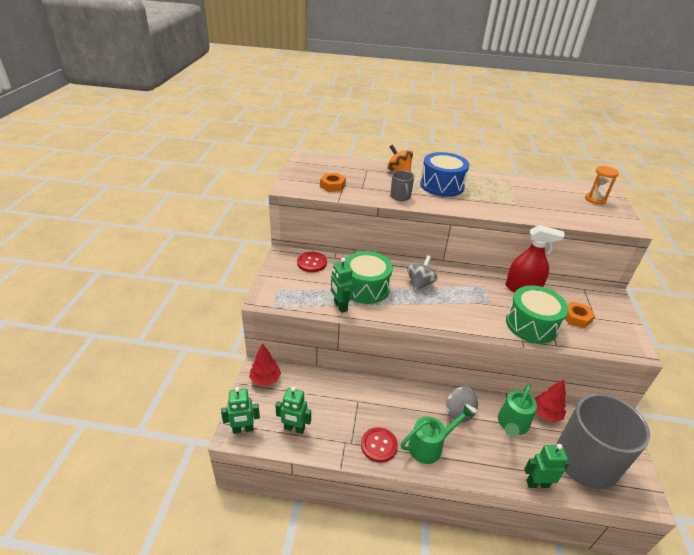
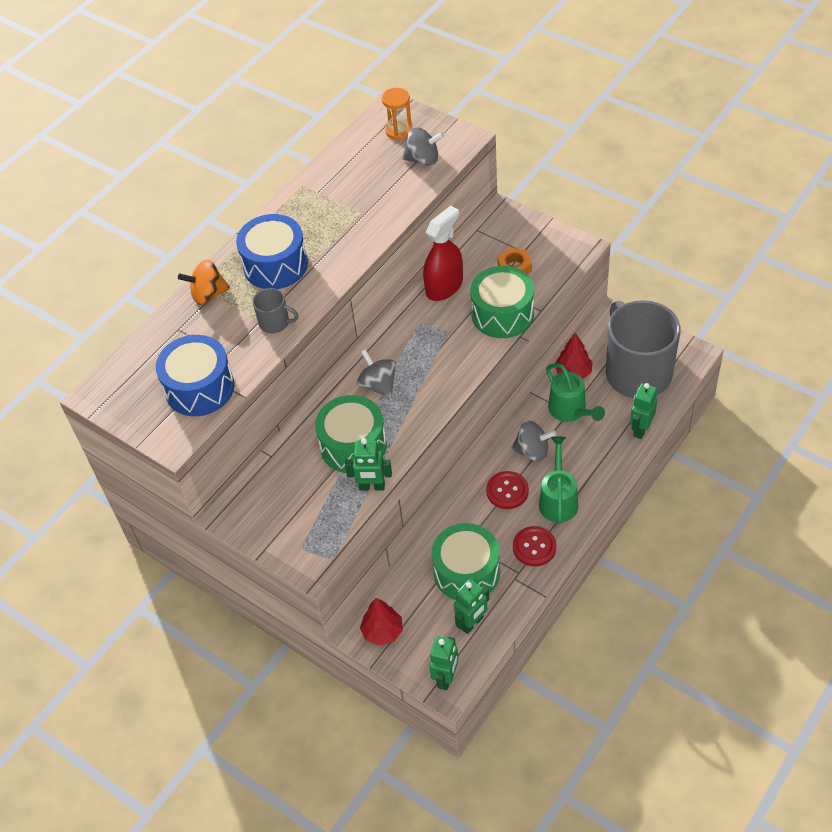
camera: 55 degrees left, 15 degrees up
red button [297,252,327,272] -> red button moved to [486,471,529,509]
orange nut [320,173,346,192] -> blue drum [156,335,235,416]
none -> grey spinning top [402,127,444,166]
none -> green drum [432,523,500,600]

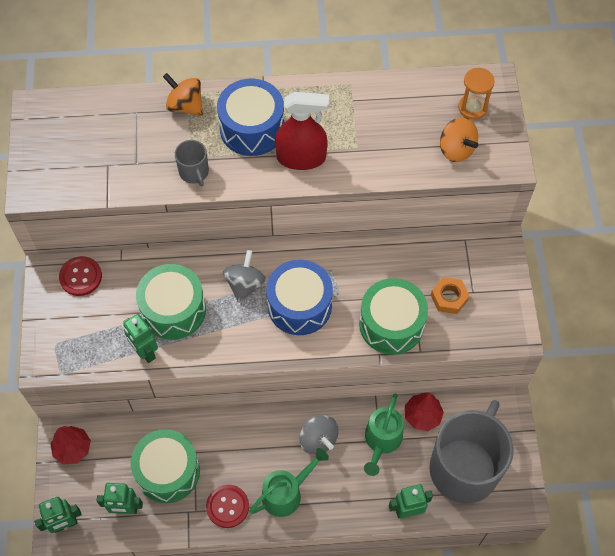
camera: 45 degrees right, 10 degrees up
blue drum [156,335,235,416] -> blue drum moved to [266,260,333,335]
grey spinning top [402,127,444,166] -> orange spinning top [440,117,478,162]
red spray bottle [423,206,463,301] -> red spray bottle moved to [275,92,329,170]
red button [486,471,529,509] -> red button moved to [59,256,102,296]

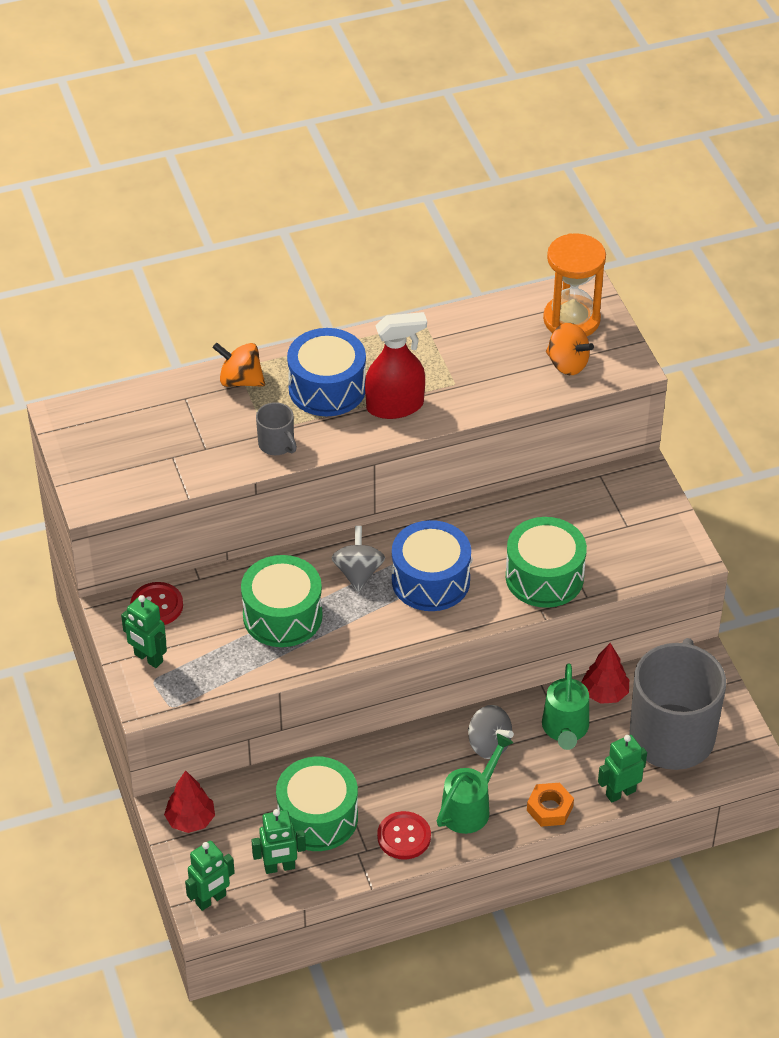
camera: 15 degrees left, 15 degrees down
green robot [123,314,158,363] -> green robot moved to [121,595,167,668]
orange nut [431,277,469,314] -> orange nut moved to [527,783,574,827]
orange hourglass [458,68,495,120] -> orange hourglass [543,233,606,336], size x1.66

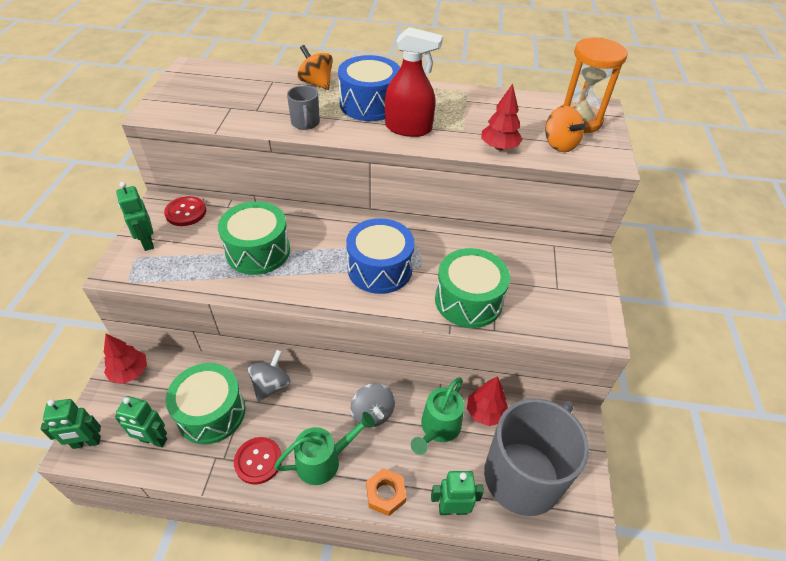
camera: 25 degrees right, 0 degrees up
grey spinning top [331,526,385,592] -> grey spinning top moved to [248,349,290,402]
none -> red tree [481,84,523,150]

